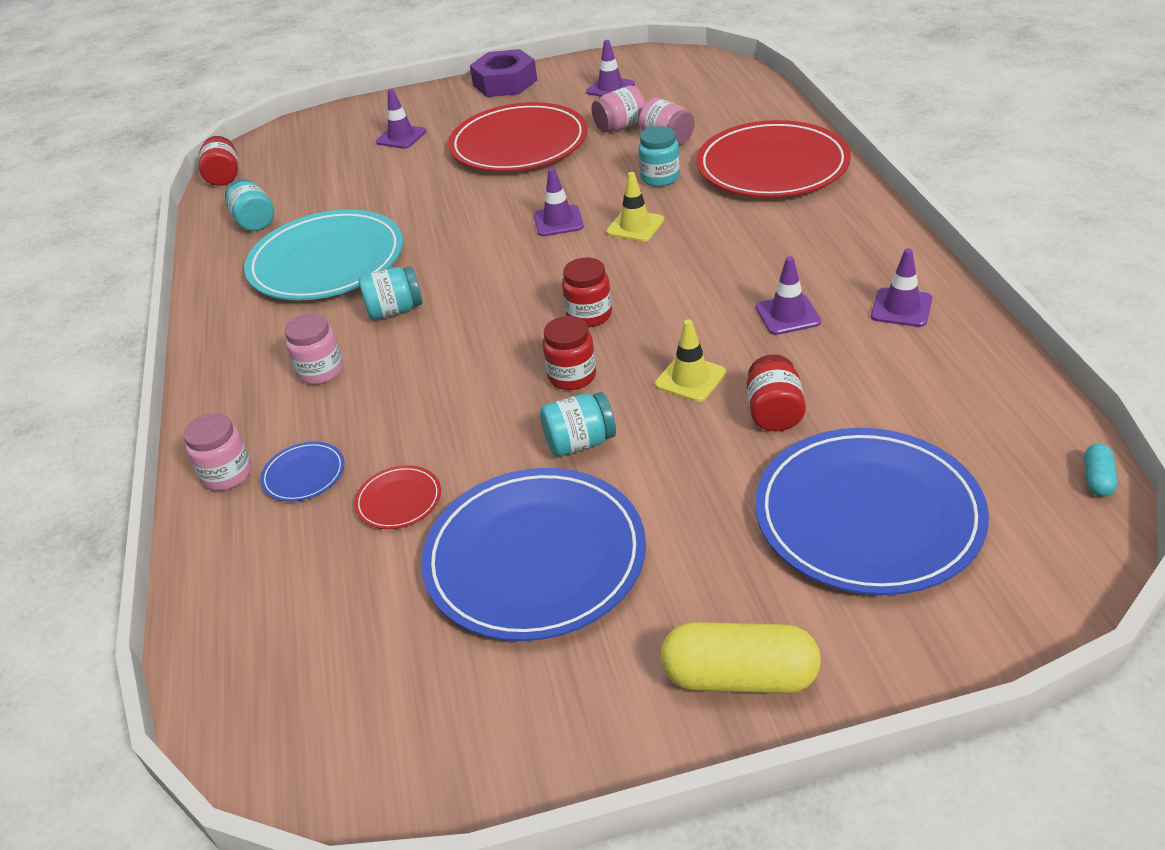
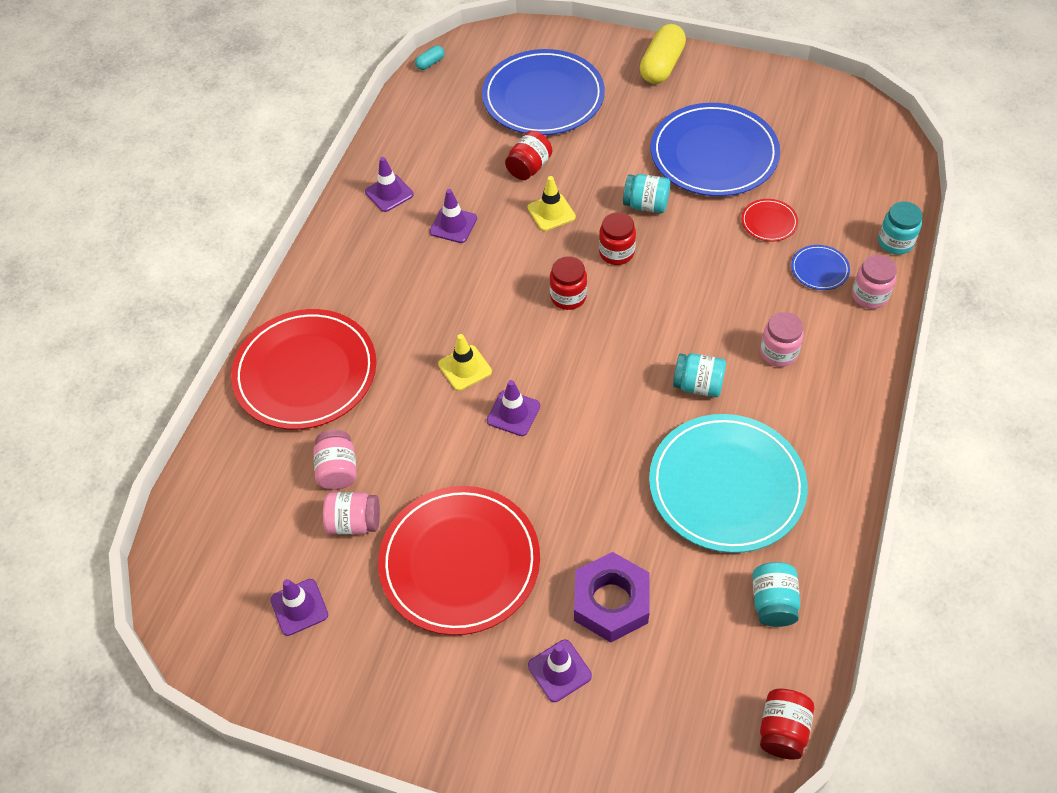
camera: 150 degrees left, 15 degrees up
purple nut [470,49,537,97] -> purple nut moved to [574,552,650,642]
turquoise jar [638,126,680,187] -> turquoise jar moved to [878,201,923,255]
yellow capsule [660,622,821,694] -> yellow capsule turned 75 degrees clockwise [640,24,686,84]

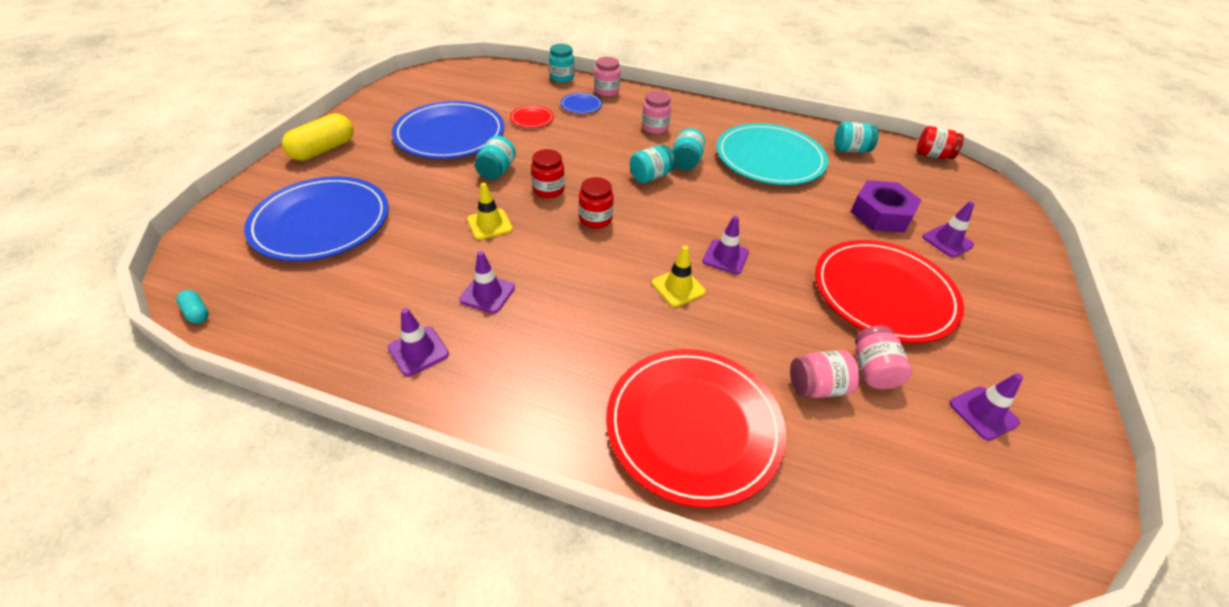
camera: 95 degrees left, 10 degrees down
red jar [505,131,552,180] -> none
yellow capsule [640,24,686,84] -> yellow capsule turned 75 degrees counterclockwise [282,113,354,161]
none -> turquoise jar [630,145,675,183]

